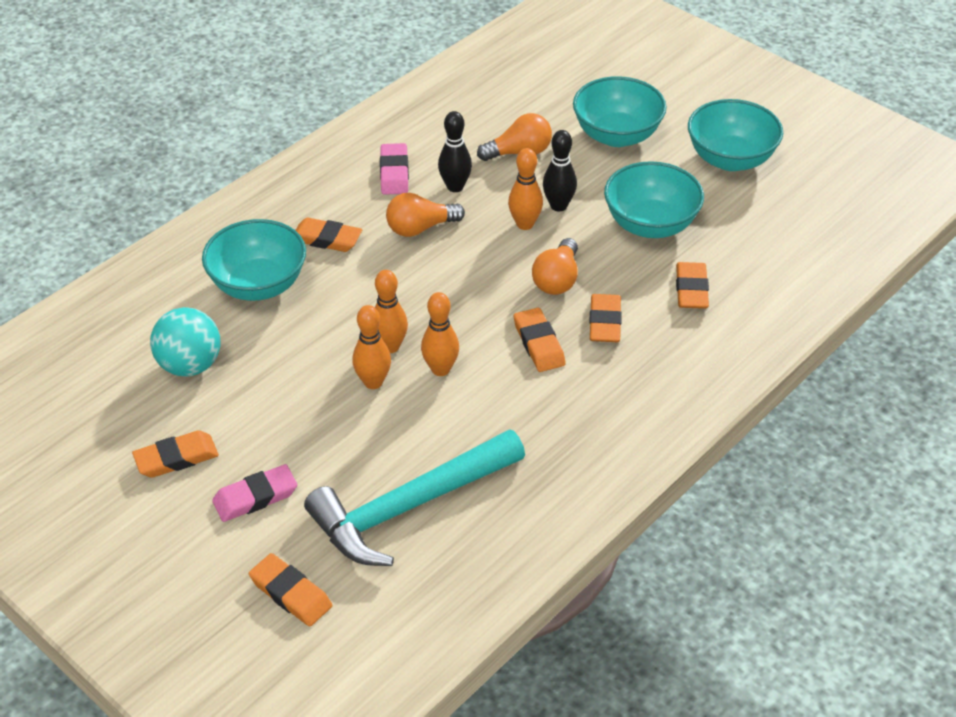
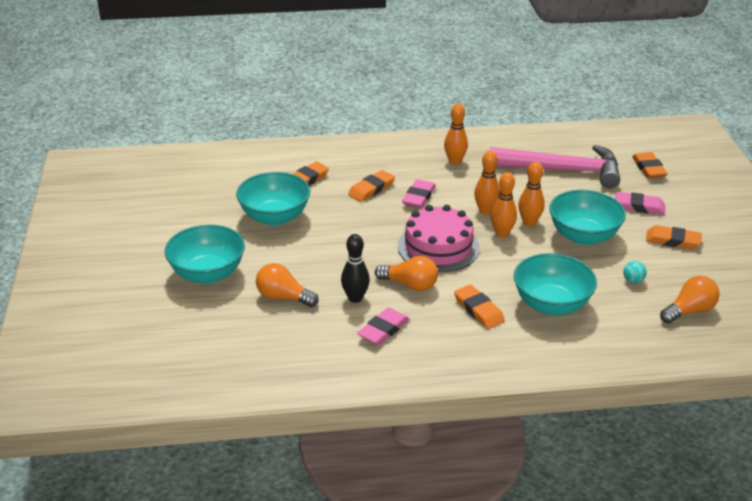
camera: 140 degrees left, 10 degrees down
turquoise ball [150,307,220,377] -> turquoise ball [623,261,647,284], size x0.45
turquoise hammer [304,429,525,566] -> pink hammer [490,145,620,188]
orange bowling pin [508,148,543,230] -> orange bowling pin moved to [444,104,468,165]
orange eraser [514,308,566,372] -> pink eraser [402,179,436,208]
orange light bulb [532,238,578,295] -> orange light bulb moved to [660,276,720,324]
black bowling pin [543,130,577,211] -> none
turquoise bowl [688,99,783,171] -> turquoise bowl moved to [549,190,626,245]
none -> pink cake [398,205,480,272]

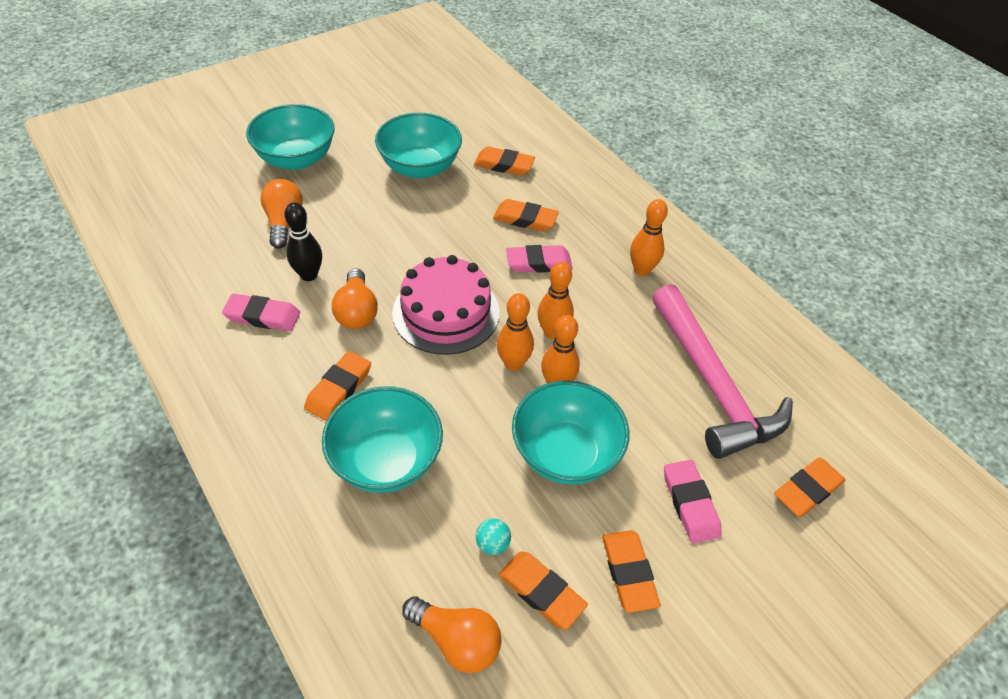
camera: 60 degrees right, 15 degrees up
none -> orange eraser [498,552,588,630]

